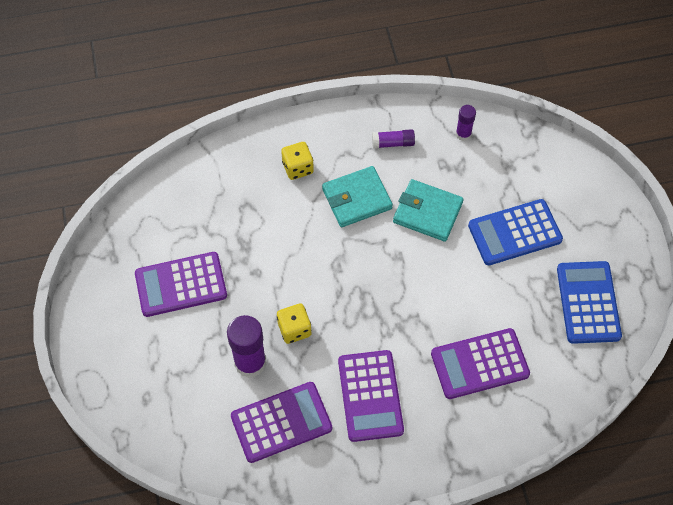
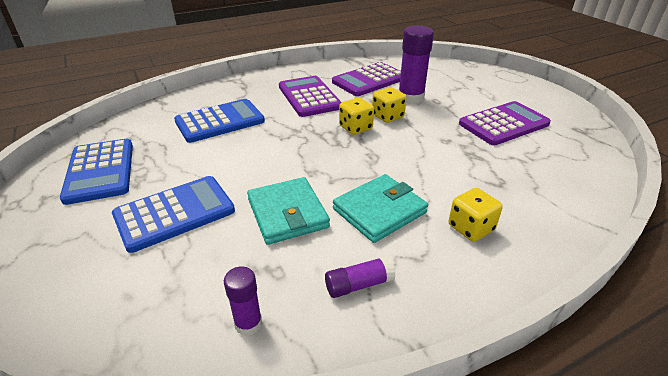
camera: 165 degrees right, 25 degrees down
turquoise wallet [393,179,463,242] -> turquoise wallet turned 60 degrees clockwise [247,177,330,245]
purple calculator [431,328,530,399] -> blue calculator [174,99,265,143]
none -> yellow dice [339,97,374,135]

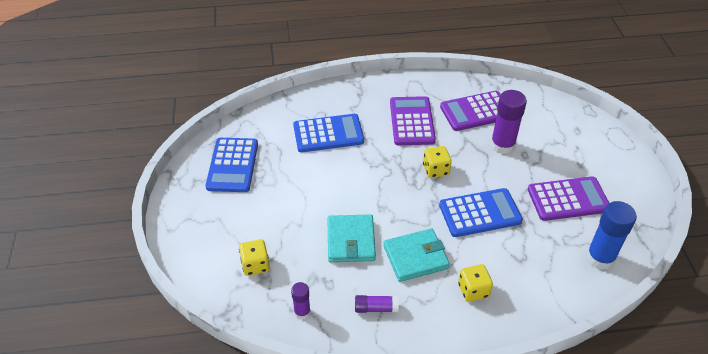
camera: 20 degrees right, 10 degrees up
blue calculator [112,176,235,253] -> blue calculator moved to [439,188,523,237]
yellow dice [372,87,407,123] -> yellow dice moved to [239,239,270,276]
none -> blue glue stick [586,201,637,270]

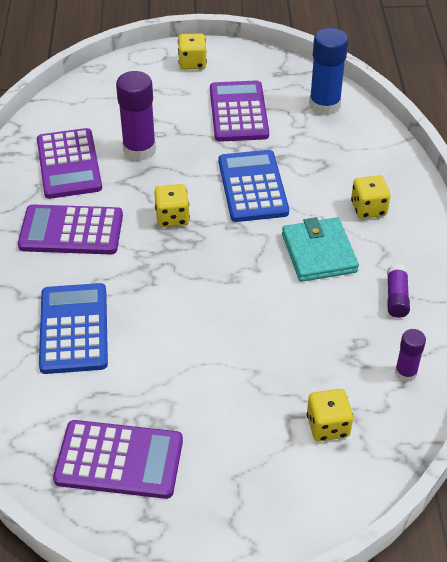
camera: 85 degrees left, 0 degrees up
blue calculator [205,138,258,192] -> purple calculator [53,420,183,499]
turquoise wallet [328,214,376,262] -> none
none -> yellow dice [178,33,207,70]

